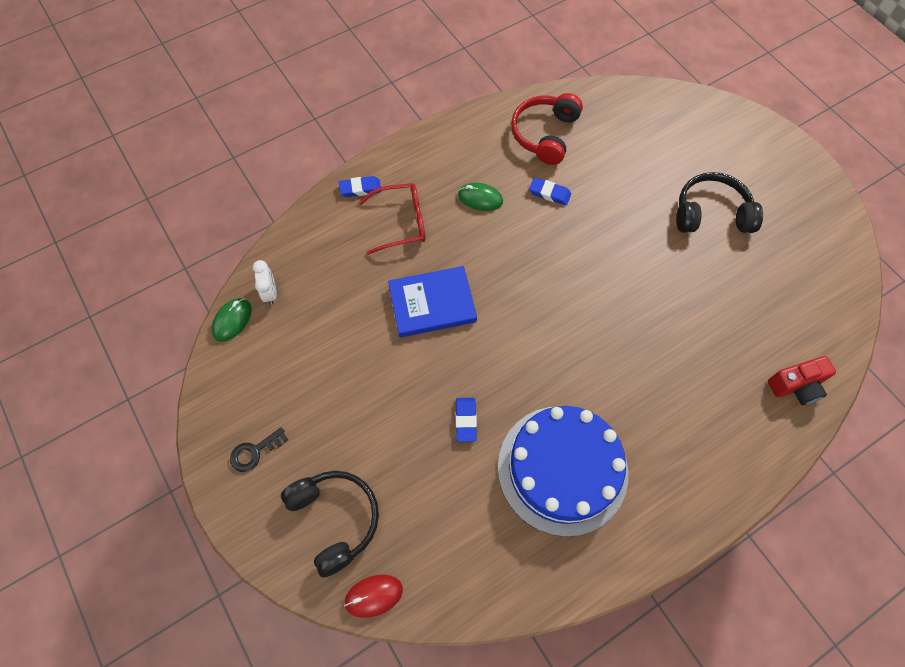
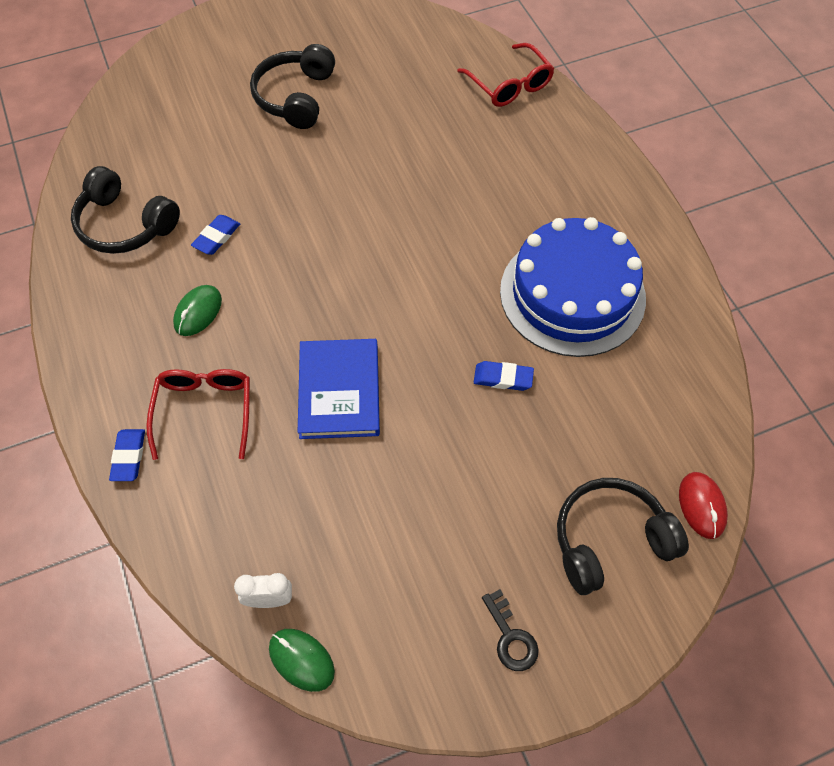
camera: 80 degrees left, 5 degrees down
red headphones [511,93,583,165] -> black headphones [71,166,180,254]
red camera [768,356,836,405] -> red glasses [457,43,554,107]

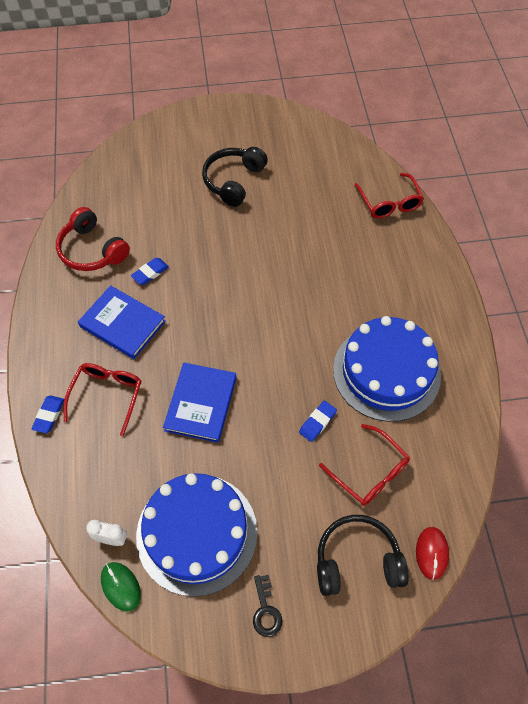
camera: 15 degrees right, 0 degrees up
black headphones [71,166,180,254] -> red headphones [56,207,130,271]
green mouse [173,285,222,336] -> blue book [78,285,166,359]
blue eraser [474,361,534,391] -> blue eraser turned 75 degrees counterclockwise [299,401,337,442]
none -> blue cake [136,473,257,597]
none -> red glasses [319,424,410,506]

